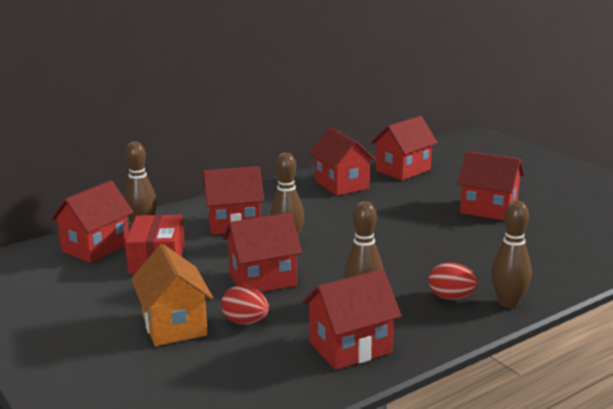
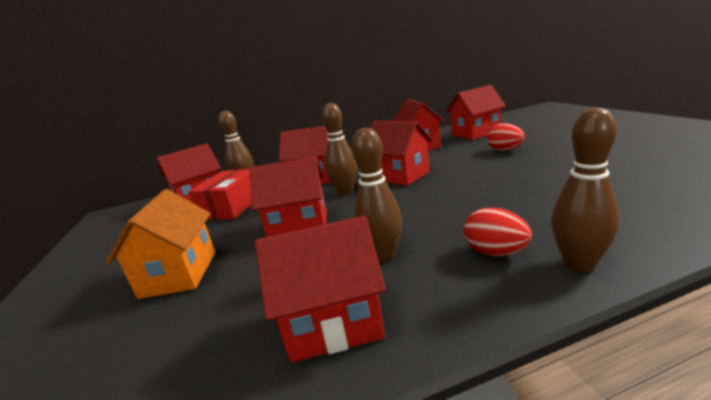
camera: 20 degrees right, 0 degrees up
red egg [221,285,269,325] -> red egg moved to [487,123,525,151]
red house [457,151,524,221] -> red house moved to [370,121,433,186]

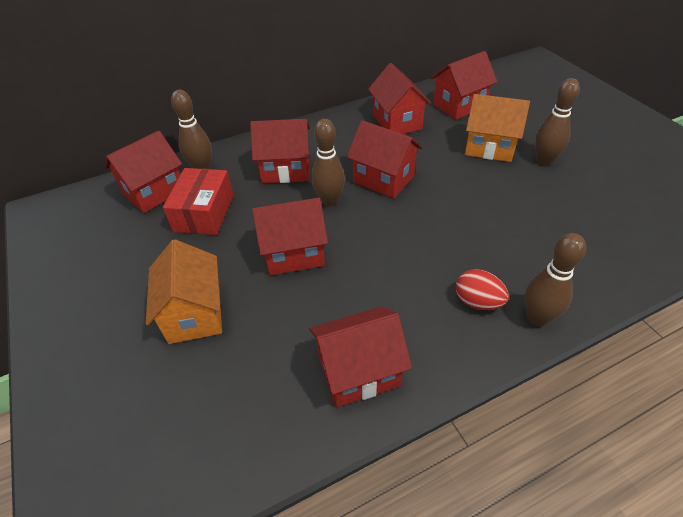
camera: 10 degrees left, 25 degrees up
brown bowling pin [352,128,402,262] -> brown bowling pin moved to [535,78,580,165]
red egg [487,123,525,151] -> orange house [465,94,530,162]

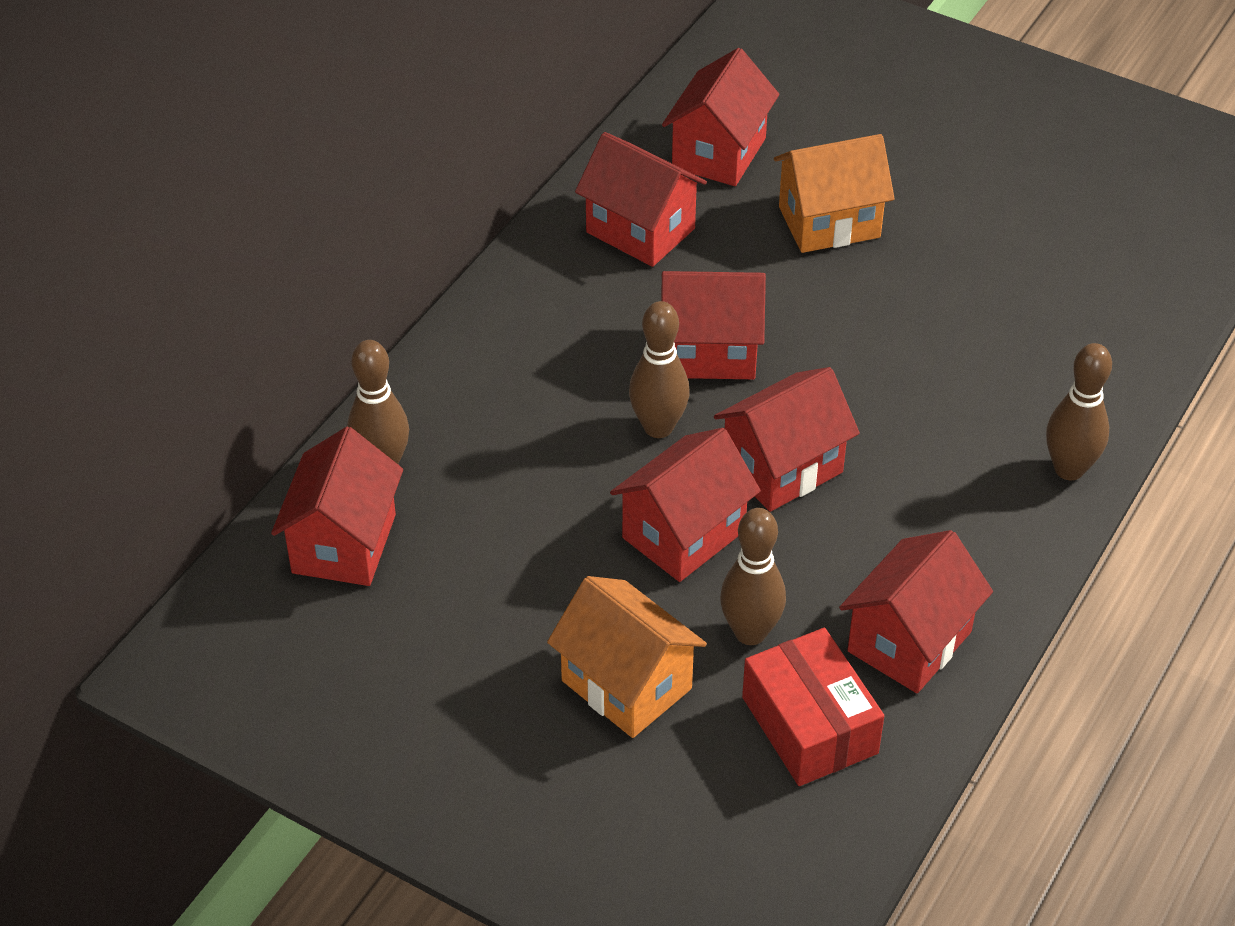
camera: 35 degrees left, 0 degrees up
red box [163,168,234,235] -> red box moved to [742,628,884,786]
red house [250,119,310,183] -> red house moved to [714,367,860,512]
red egg [456,269,509,310] -> none
brown bowling pin [535,78,580,165] -> brown bowling pin moved to [720,508,786,645]

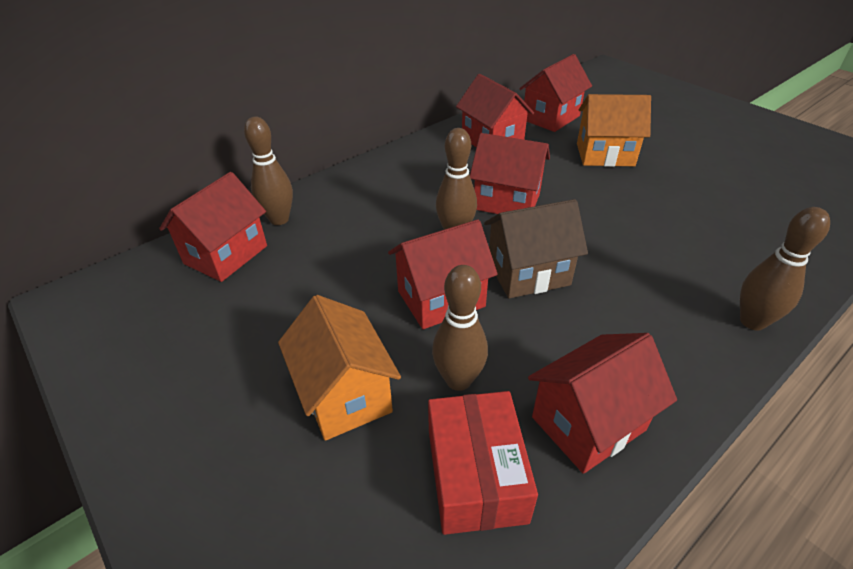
camera: 20 degrees right, 5 degrees down
red house [714,367,860,512] -> brown house [484,199,588,299]

